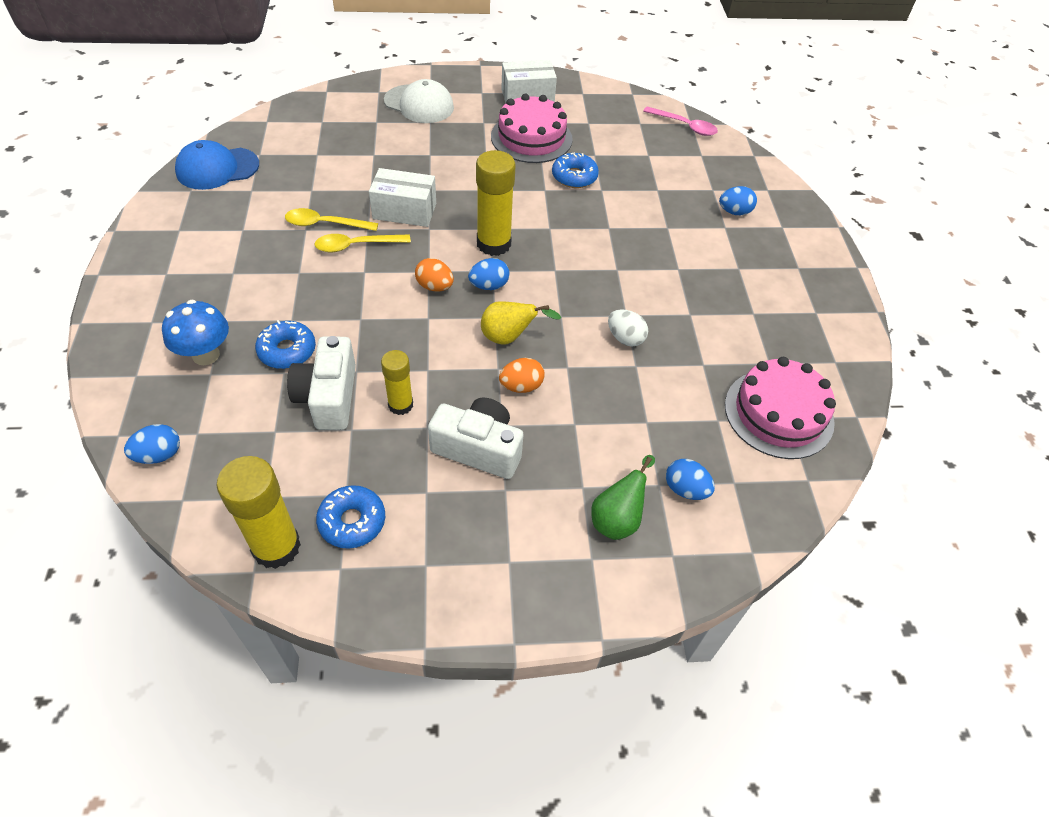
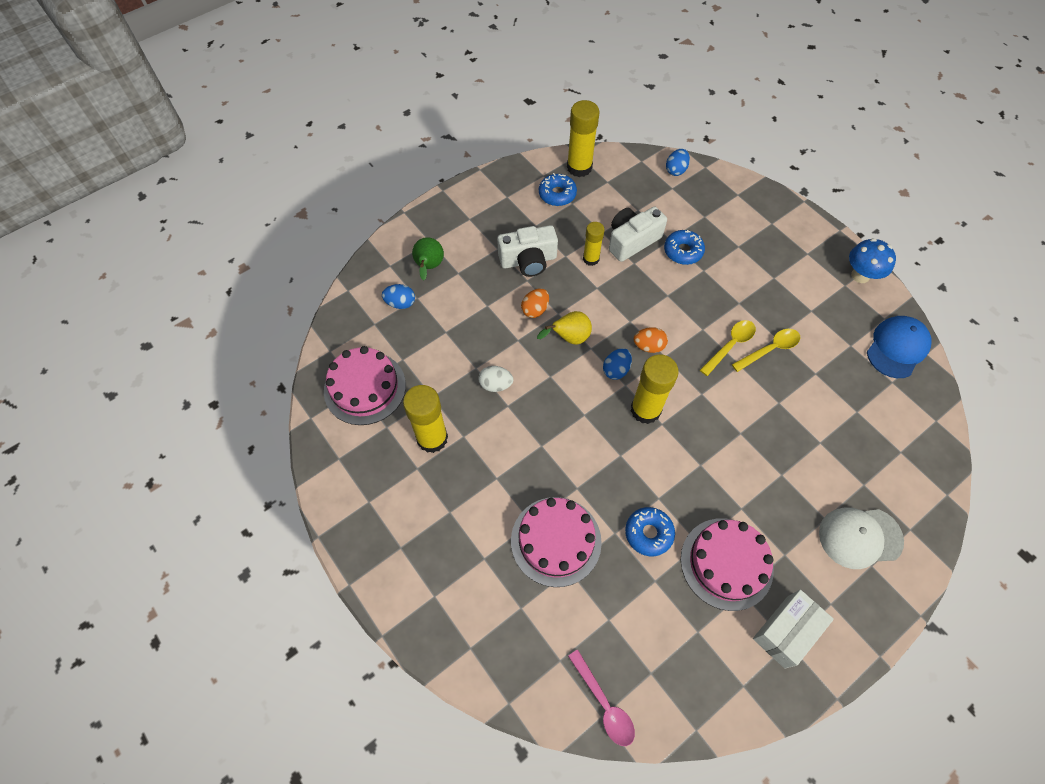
camera: 150 degrees right, 10 degrees up
blue mushroom [162,300,229,365] -> blue mushroom moved to [849,238,896,283]
white camera [287,336,356,430] -> white camera turned 90 degrees counterclockwise [609,207,667,262]
white box [369,168,436,227] -> none
pink spoon [643,106,718,136] -> pink spoon turned 120 degrees counterclockwise [568,649,635,746]
blue egg [719,186,757,215] -> none
none -> yellow glue stick [403,385,448,453]
none -> pink cake [511,497,602,587]

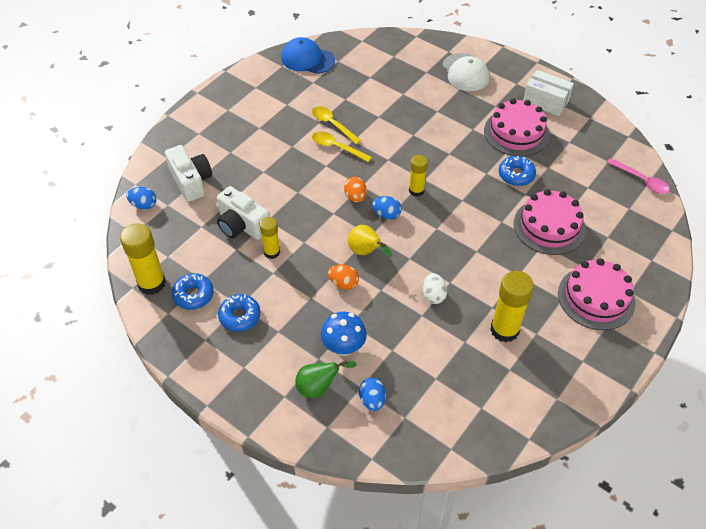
camera: 105 degrees left, 10 degrees down
pink cake [324,346,406,425] -> pink cake moved to [558,258,635,330]
white camera [497,225,558,277] -> white camera moved to [165,145,212,202]
pink spoon [568,649,635,746] -> pink spoon turned 90 degrees clockwise [607,158,670,194]
yellow glue stick [631,354,679,424] -> yellow glue stick [409,155,428,197], size x0.61
blue donut [664,230,705,265] -> blue donut moved to [218,294,261,332]
blue mushroom [849,238,896,283] -> blue mushroom moved to [321,312,367,356]

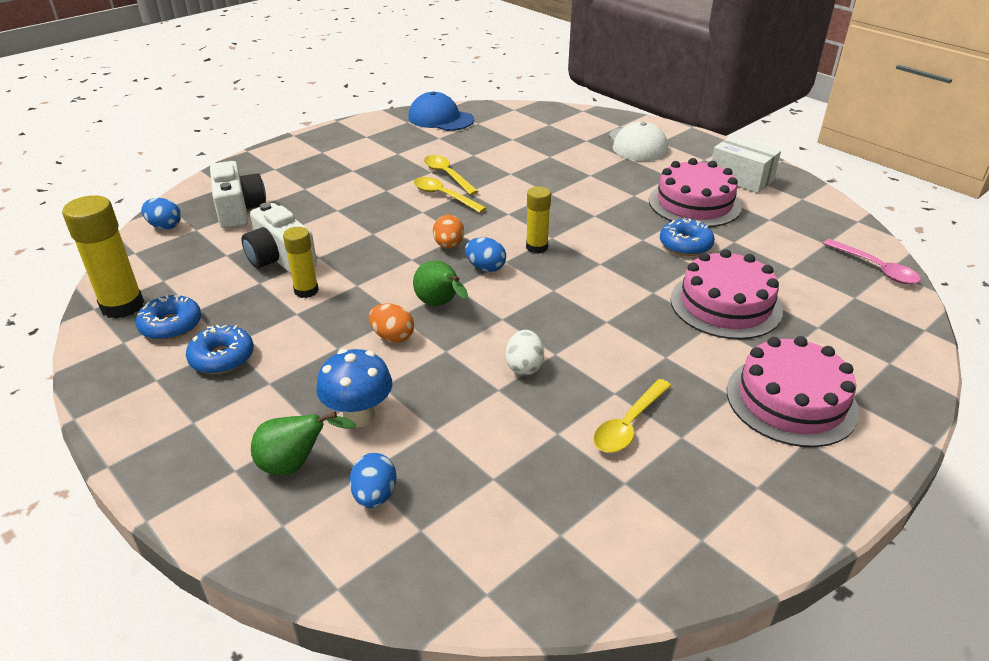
camera: 10 degrees right, 15 degrees down
yellow pear [348,225,392,257] -> green pear [413,260,468,306]
yellow glue stick [490,271,534,342] -> yellow spoon [593,379,671,453]

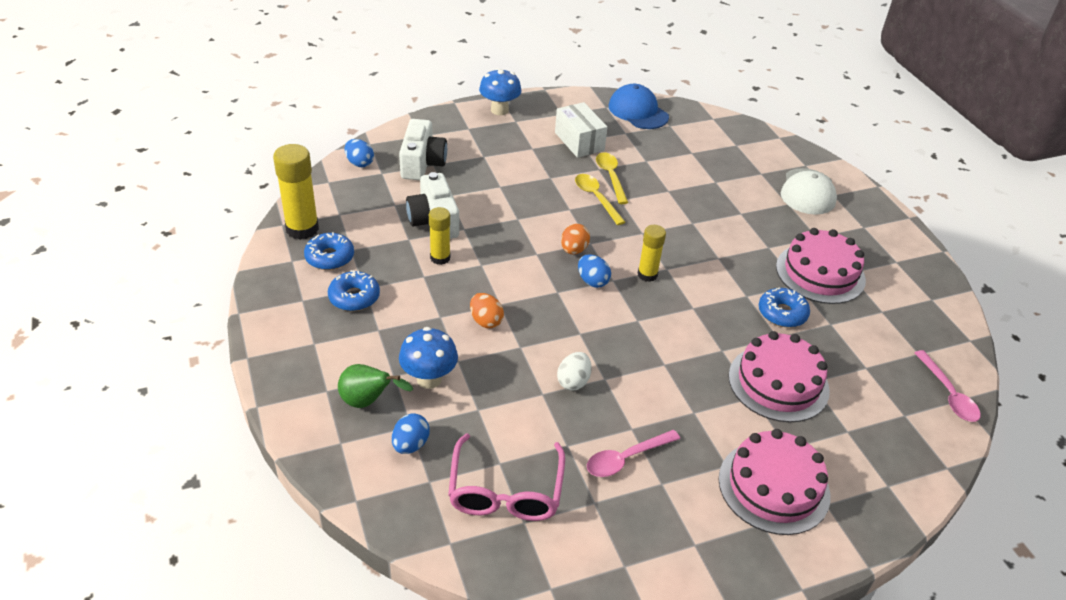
camera: 20 degrees right, 5 degrees up
green pear [413,260,468,306] -> none
yellow spoon [593,379,671,453] -> pink spoon [587,430,680,477]
white box [712,136,781,193] -> white box moved to [555,102,608,158]
none -> pink glasses [448,433,565,521]
none -> blue mushroom [479,68,522,115]

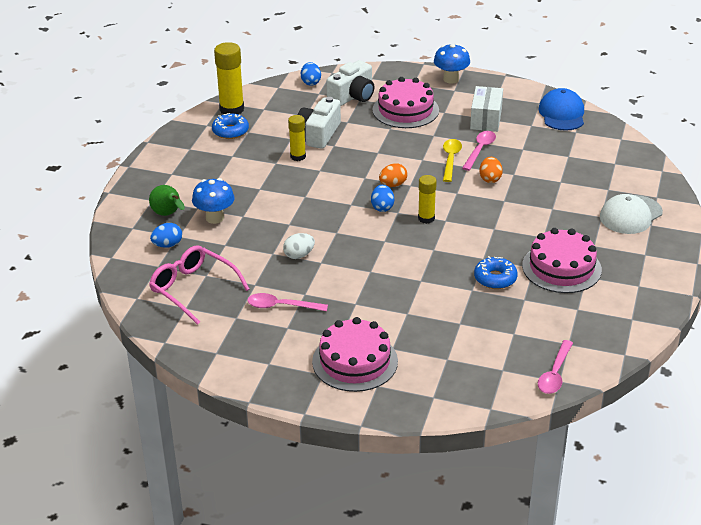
camera: 40 degrees right, 5 degrees down
blue donut [328,270,380,311] -> none
pink glasses [448,433,565,521] -> pink glasses turned 90 degrees clockwise [149,245,249,325]
orange egg [470,293,504,328] -> orange egg moved to [479,157,503,183]
yellow spoon [596,152,628,204] -> pink spoon [462,131,496,171]
pink cake [728,331,830,422] -> pink cake moved to [372,77,439,128]

